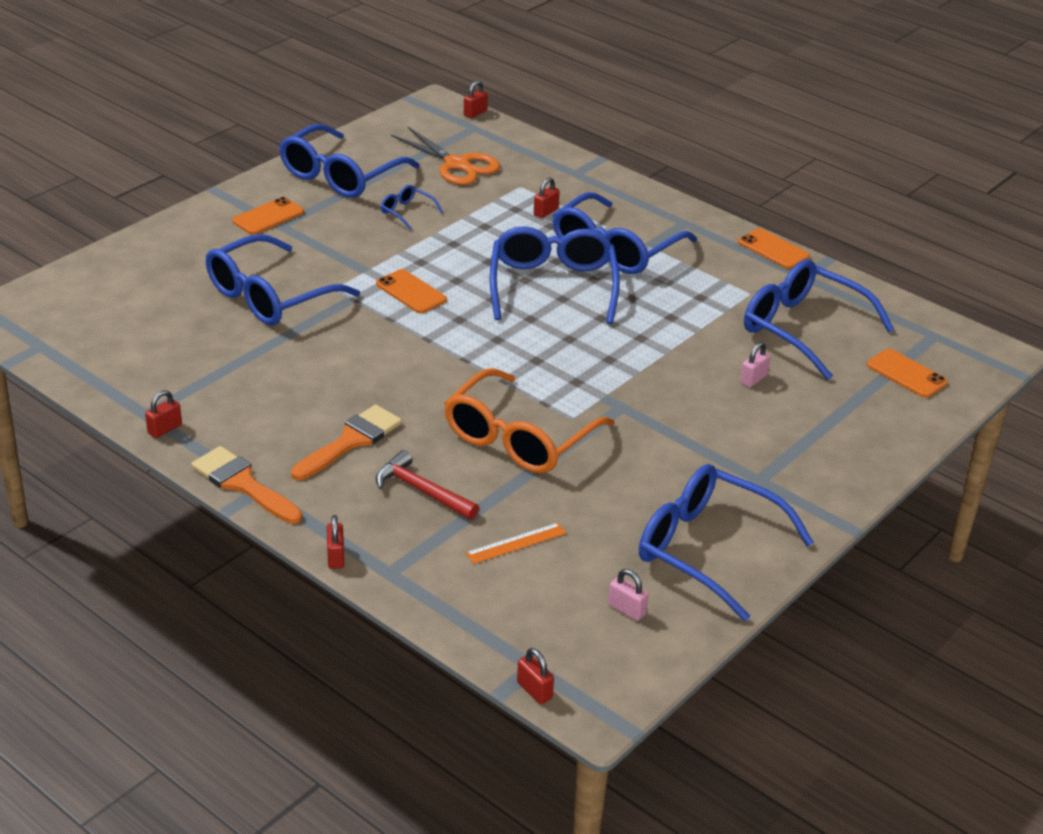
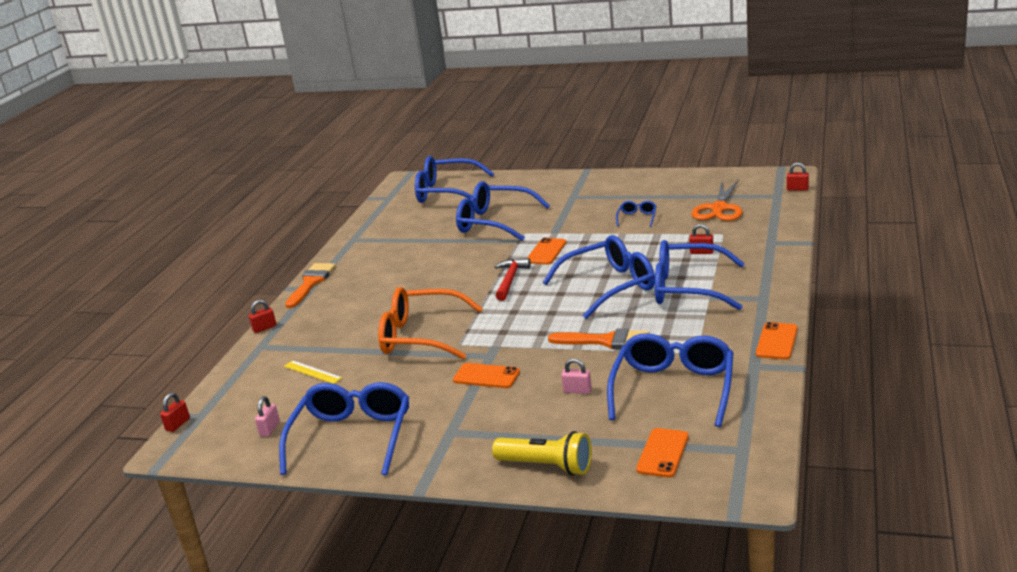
camera: 70 degrees right, 10 degrees down
red padlock [145,390,182,438] -> none
orange phone [232,197,304,235] -> orange phone moved to [453,363,520,388]
blue glasses [279,124,420,198] -> blue glasses moved to [415,156,494,203]
orange brush [291,405,402,480] -> orange brush moved to [548,328,650,350]
red hammer [376,450,479,520] -> red hammer moved to [494,258,531,301]
orange ruler [466,523,566,564] -> yellow ruler [284,360,342,384]
none -> yellow flashlight [492,431,592,476]

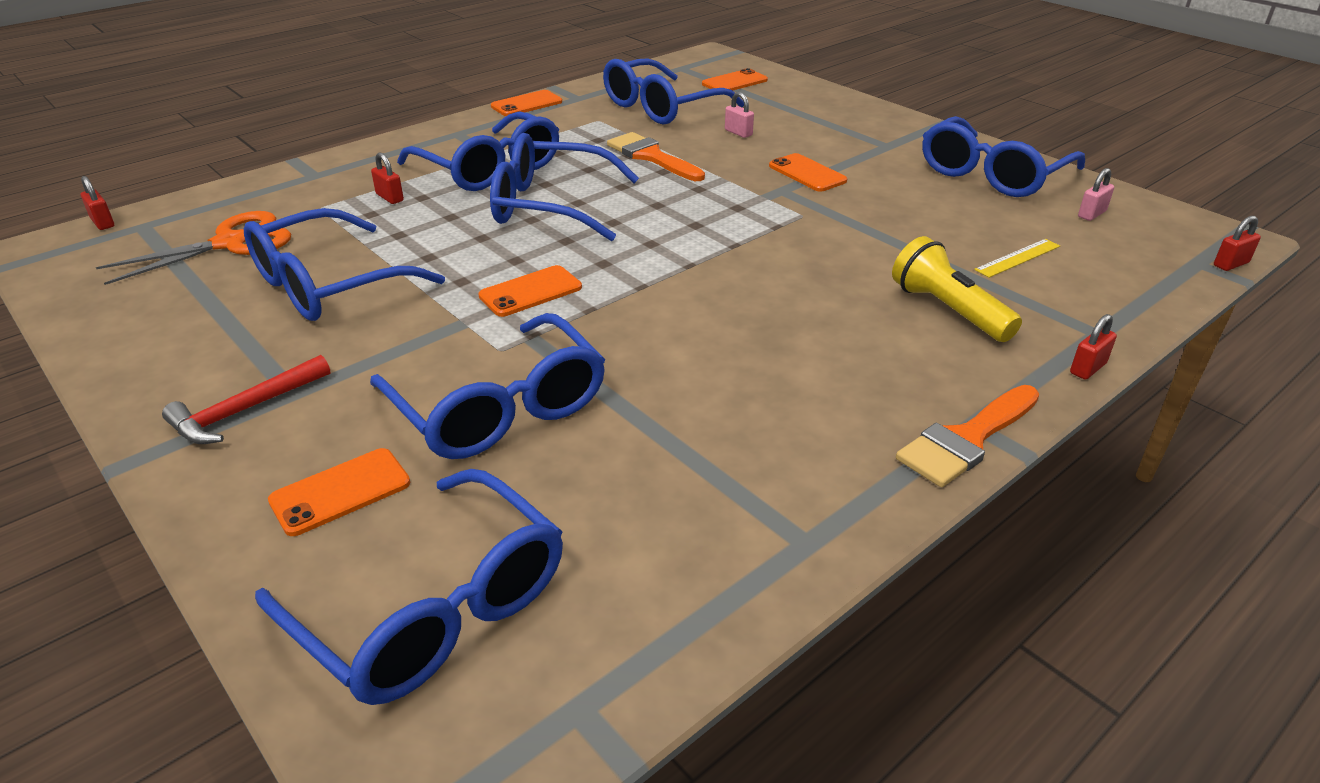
camera: 150 degrees left, 10 degrees up
red padlock [249,300,276,333] -> red padlock turned 45 degrees counterclockwise [1070,314,1117,380]
yellow ruler [284,360,342,384] -> yellow ruler turned 75 degrees clockwise [974,239,1060,278]
orange glasses [378,287,483,359] -> none
yellow flashlight [492,431,592,476] -> yellow flashlight moved to [892,236,1022,342]
red hammer [494,258,531,301] -> red hammer moved to [162,355,331,444]
blue glasses [616,201,656,226] -> blue glasses [244,208,445,321], size x2.30
none -> orange phone [268,448,410,536]

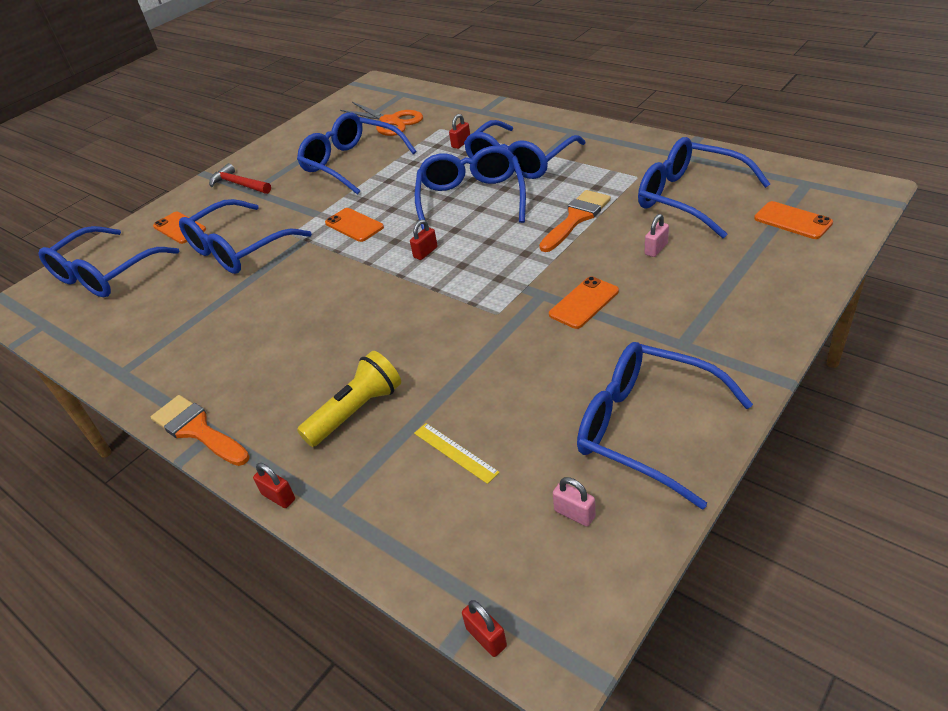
camera: 85 degrees right, 5 degrees up
red padlock [81,176,114,230] -> red padlock moved to [410,220,438,260]
orange phone [491,90,562,116] -> none

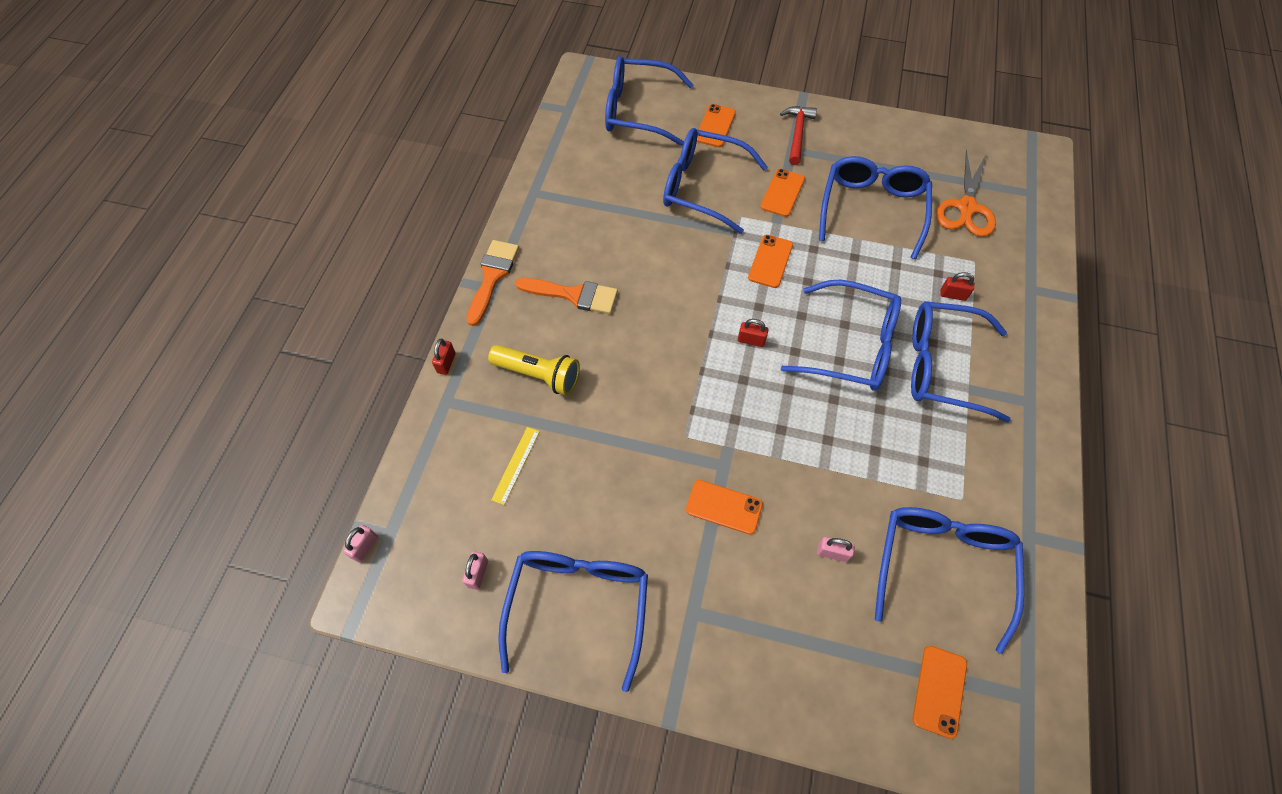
camera: 60 degrees right, 20 degrees up
blue glasses [415,146,526,230] -> blue glasses turned 45 degrees clockwise [781,280,901,391]
red padlock [462,600,507,657] -> pink padlock [343,525,378,563]
orange brush [539,190,611,252] -> orange brush moved to [515,278,618,314]
none -> orange phone [760,169,805,217]

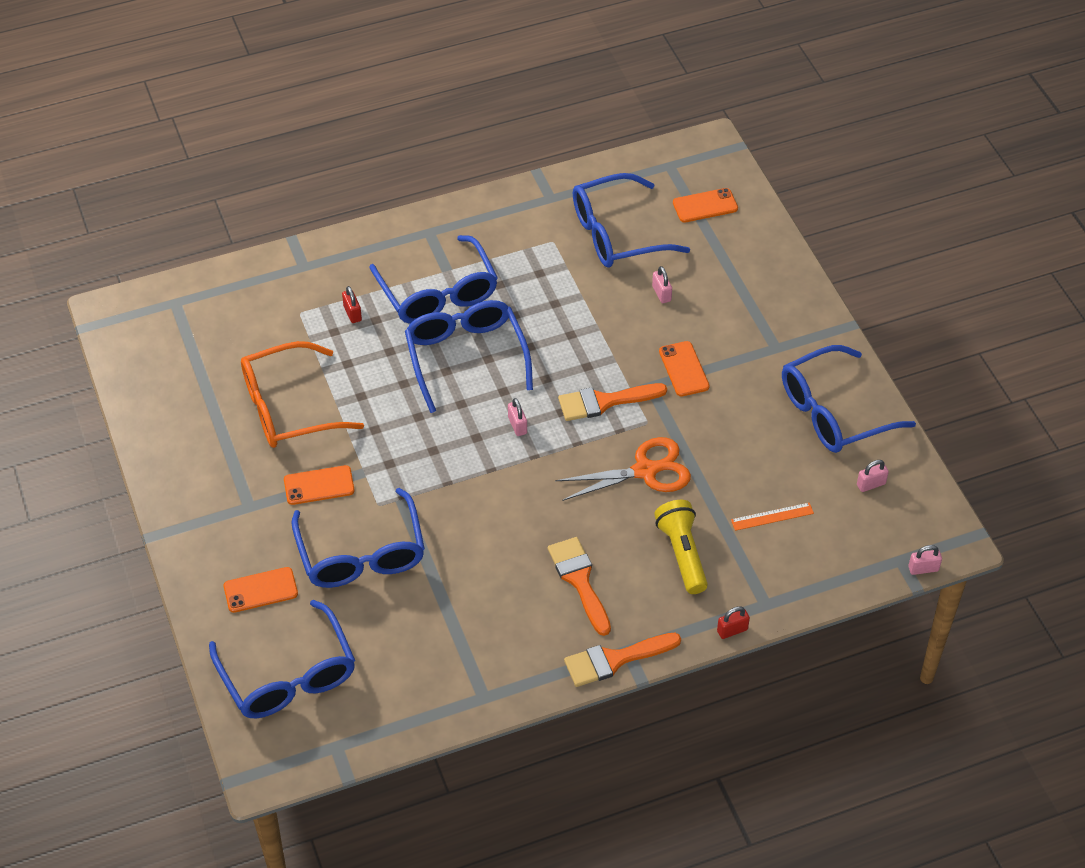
camera: 125 degrees left, 10 degrees down
yellow ruler [491,427,540,505] -> orange ruler [731,503,814,531]
red padlock [738,319,768,347] -> pink padlock [508,398,527,436]
orange phone [748,235,793,288] -> none
red hammer [780,106,817,165] -> none
blue glasses [819,156,932,259] -> orange glasses [241,341,364,448]
orange scissors [936,150,996,237] -> orange scissors moved to [555,437,691,501]
none -> orange brush [558,383,667,421]

